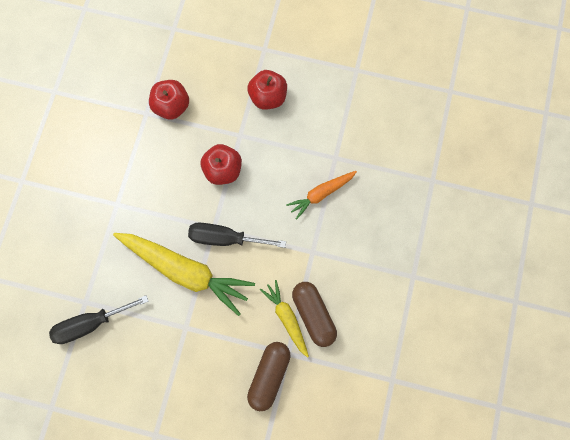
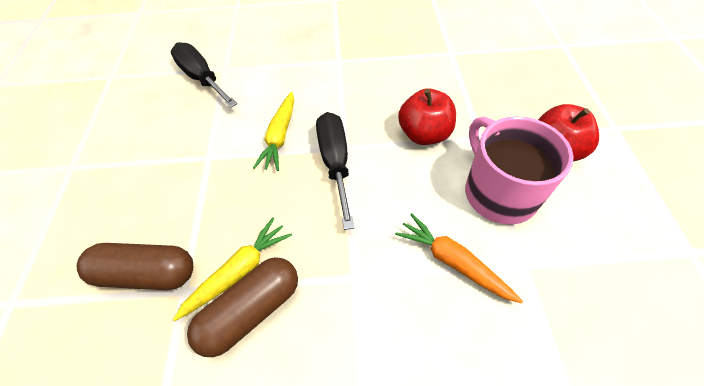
camera: 75 degrees right, 20 degrees down
yellow carrot [113,233,255,316] -> yellow carrot [253,92,294,171], size x0.54
red apple [149,80,189,119] -> none
none -> pink mug [465,116,574,225]

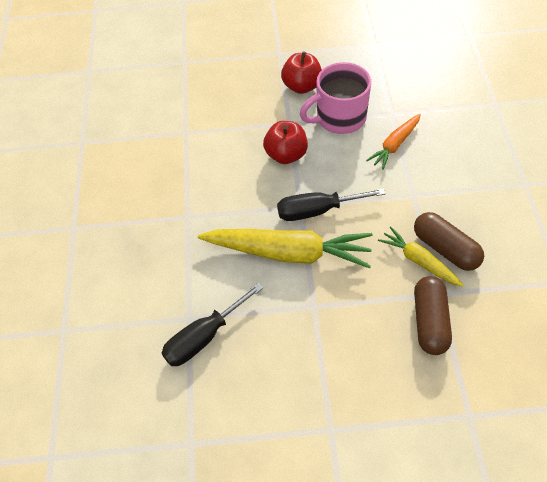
camera: 90 degrees left, 0 degrees up
yellow carrot [253,92,294,171] -> yellow carrot [198,229,372,268], size x1.86

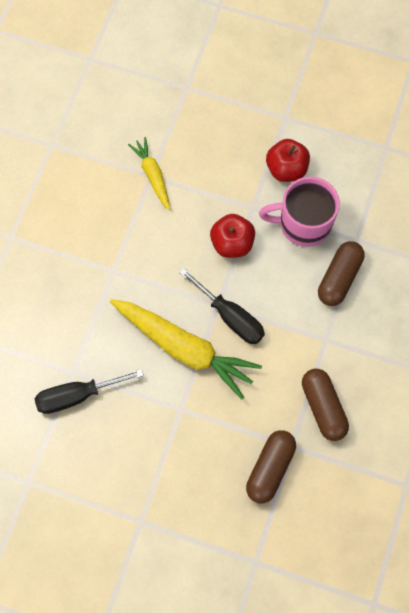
camera: 20 degrees right, 15 degrees up
black screwdriver [277,188,386,221] -> black screwdriver turned 150 degrees counterclockwise [179,268,265,344]
orange carrot [366,113,421,170] -> brown capsule [318,241,365,306]
yellow carrot [378,226,464,287] -> yellow carrot moved to [128,137,170,210]

